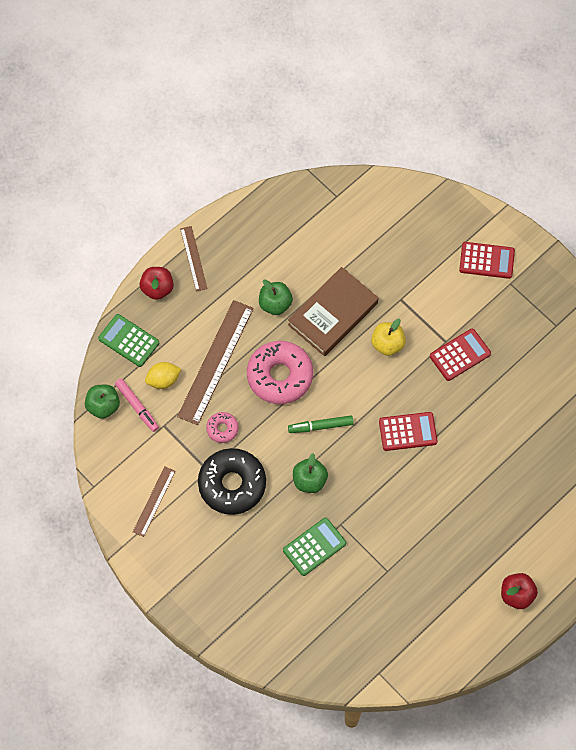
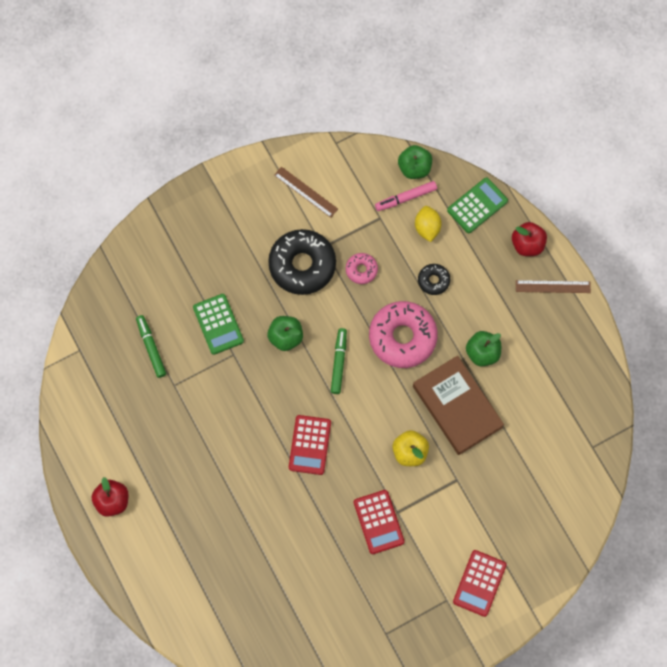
camera: 105 degrees right, 5 degrees up
brown ruler [177,300,254,425] -> black donut [418,264,450,295]
none -> green marker [136,315,166,378]

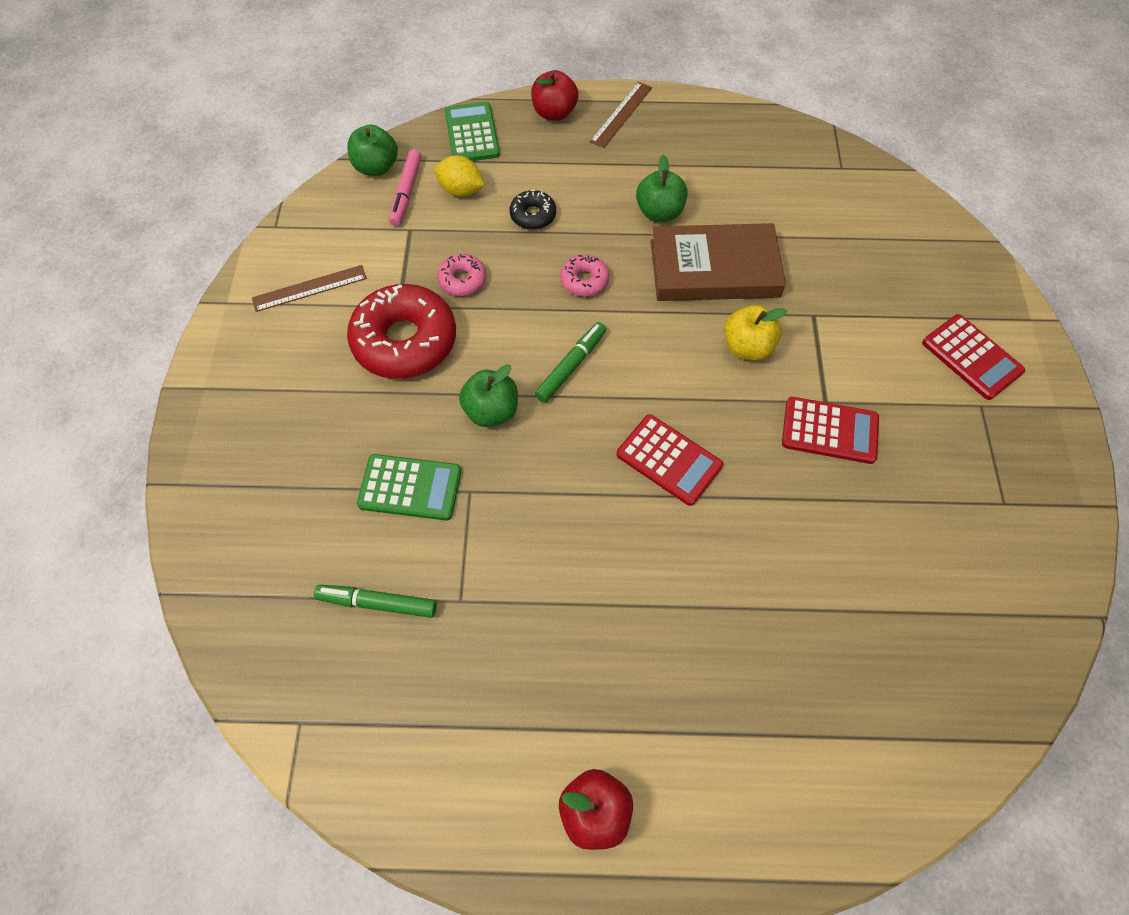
camera: 60 degrees left, 10 degrees down
black donut [268,229,336,295] -> red donut [347,284,456,379]
green marker [331,328,347,394] -> green marker turned 90 degrees clockwise [534,322,606,403]
pink donut [369,301,438,368] -> pink donut [560,254,609,297], size x0.48

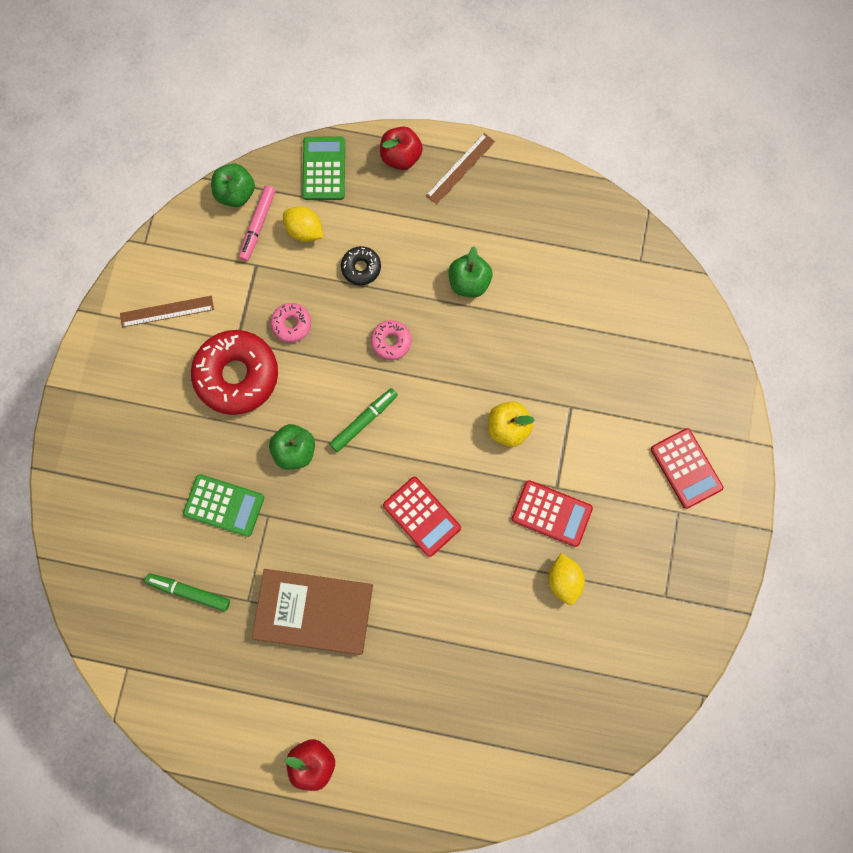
camera: 10 degrees right, 15 degrees up
brown book [651,223,786,301] -> brown book moved to [252,569,373,655]
none -> yellow lemon [548,553,585,605]

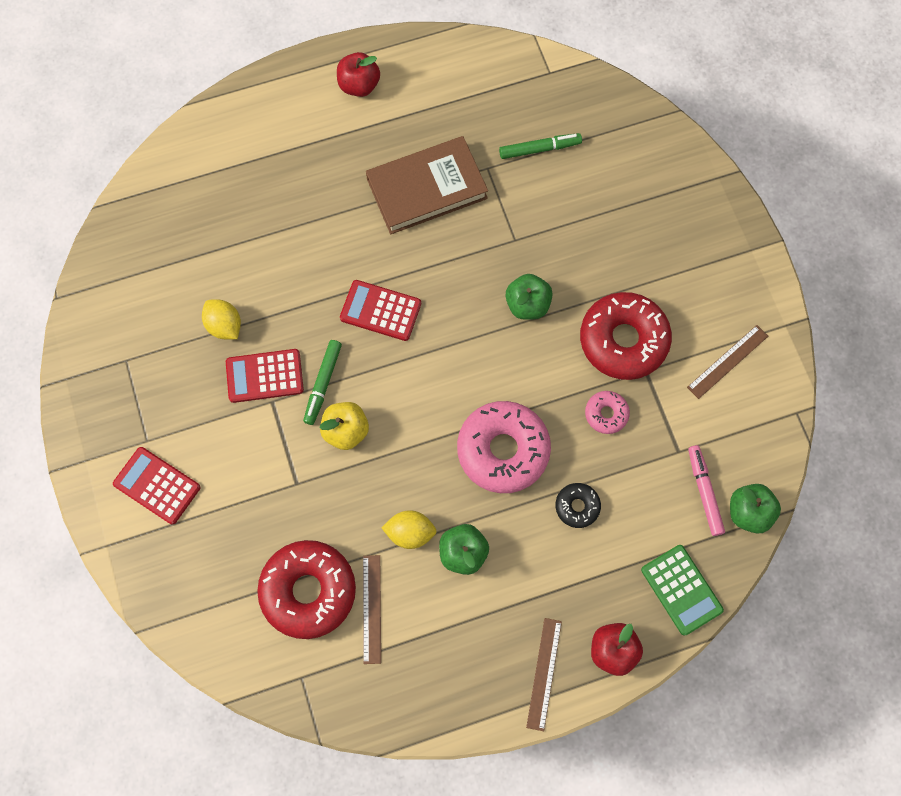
camera: 150 degrees right, 5 degrees down
green calculator [183,474,264,537] -> none
yellow lemon [283,206,323,242] -> yellow lemon moved to [381,510,437,549]
green marker [330,388,398,452] -> green marker moved to [303,340,342,425]
pink donut [371,320,411,360] -> pink donut [457,401,551,493], size x2.08
none -> red donut [257,540,356,639]
none -> brown ruler [363,555,381,664]

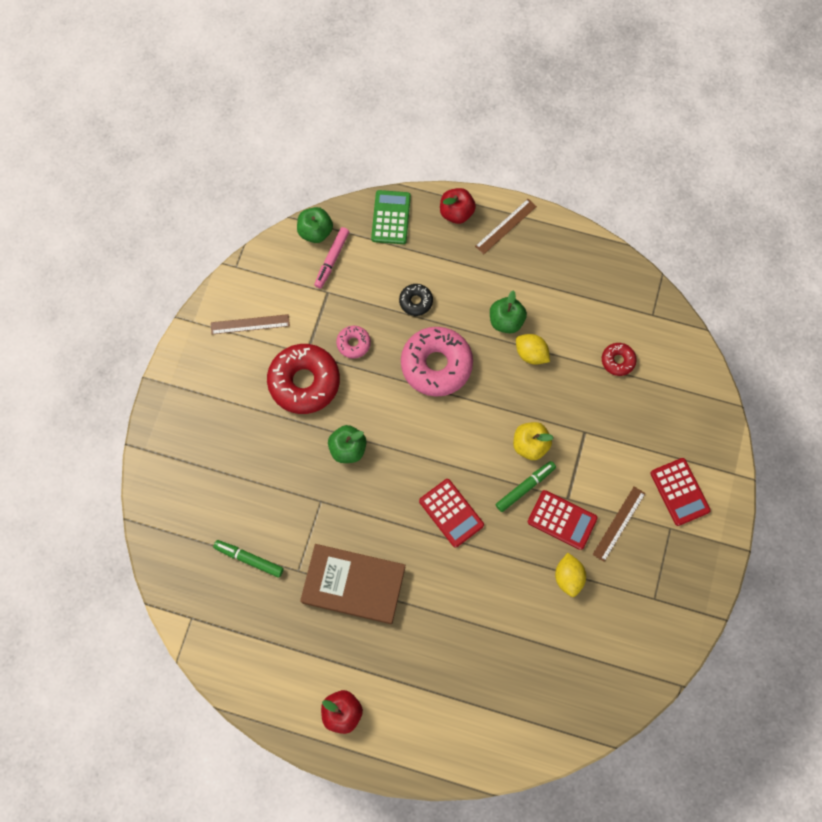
camera: 145 degrees left, 0 degrees up
red donut [257,540,356,639] -> red donut [602,343,637,376], size x0.48
brown ruler [363,555,381,664] -> brown ruler moved to [592,486,646,562]

